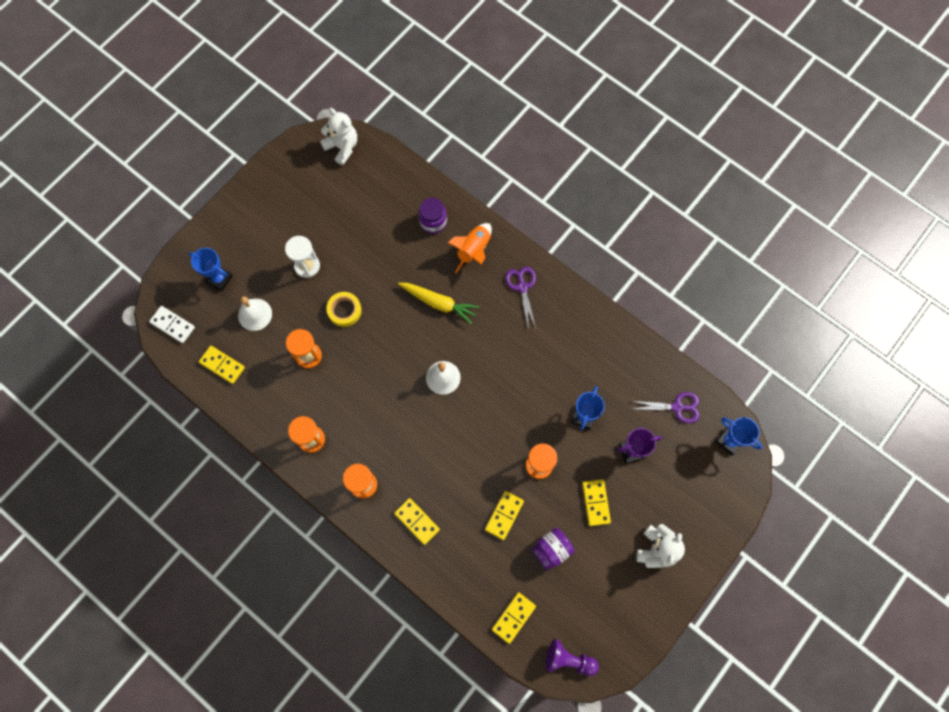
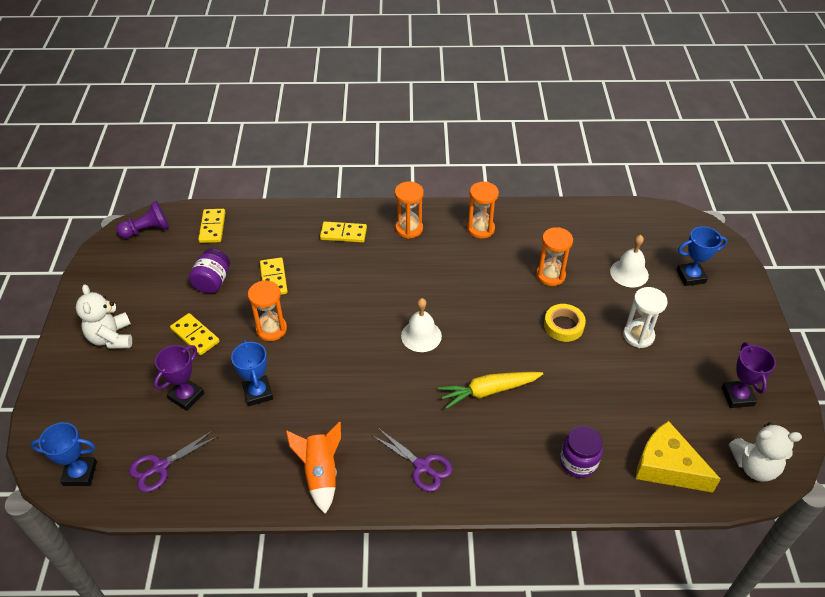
camera: 140 degrees right, 25 degrees down
white domino [149,306,195,343] -> none
yellow domino [199,346,245,384] -> none
orange rocket [447,223,492,273] -> orange rocket moved to [286,422,341,514]
none -> yellow cheese [636,421,721,493]
none -> purple trophy [722,342,776,408]

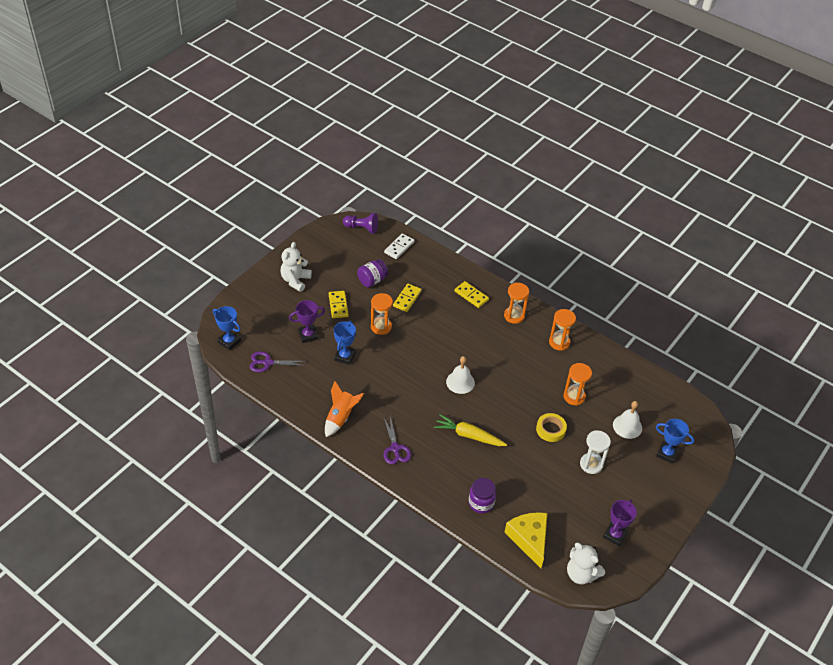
camera: 35 degrees right, 0 degrees up
yellow domino [198,209,226,243] -> white domino [384,233,415,259]

